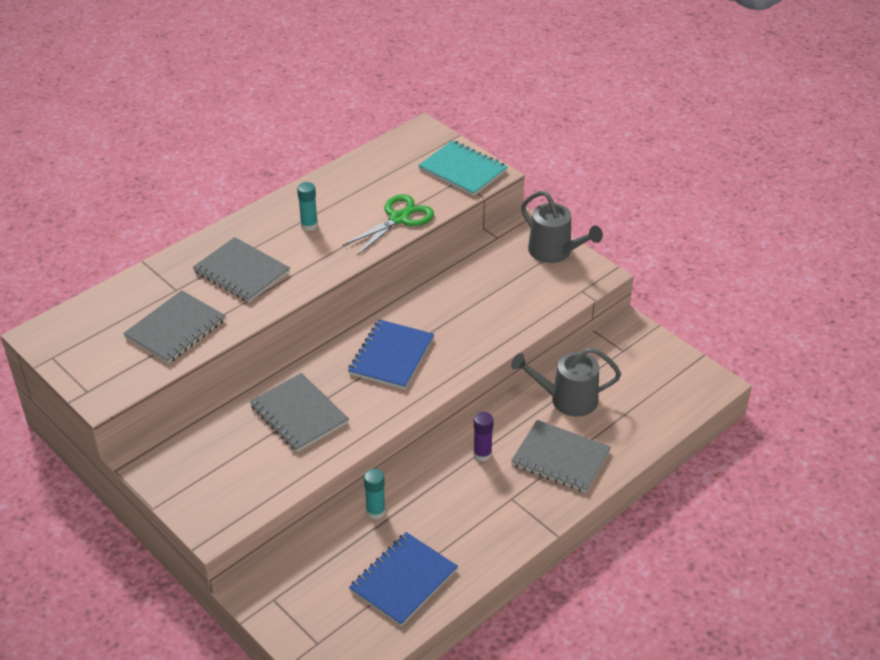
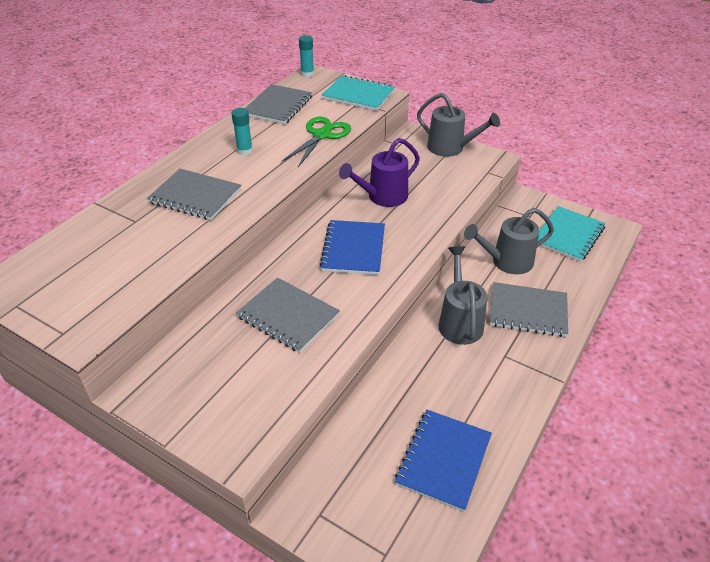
camera: 15 degrees left, 0 degrees up
grey notebook [123,290,226,364] -> grey notebook moved to [245,84,312,124]
turquoise glue stick [364,469,386,519] -> turquoise glue stick moved to [299,35,314,77]
purple glue stick [473,412,494,462] -> grey watering can [439,246,487,345]
none -> purple watering can [339,138,420,207]
none -> turquoise notebook [538,206,606,262]

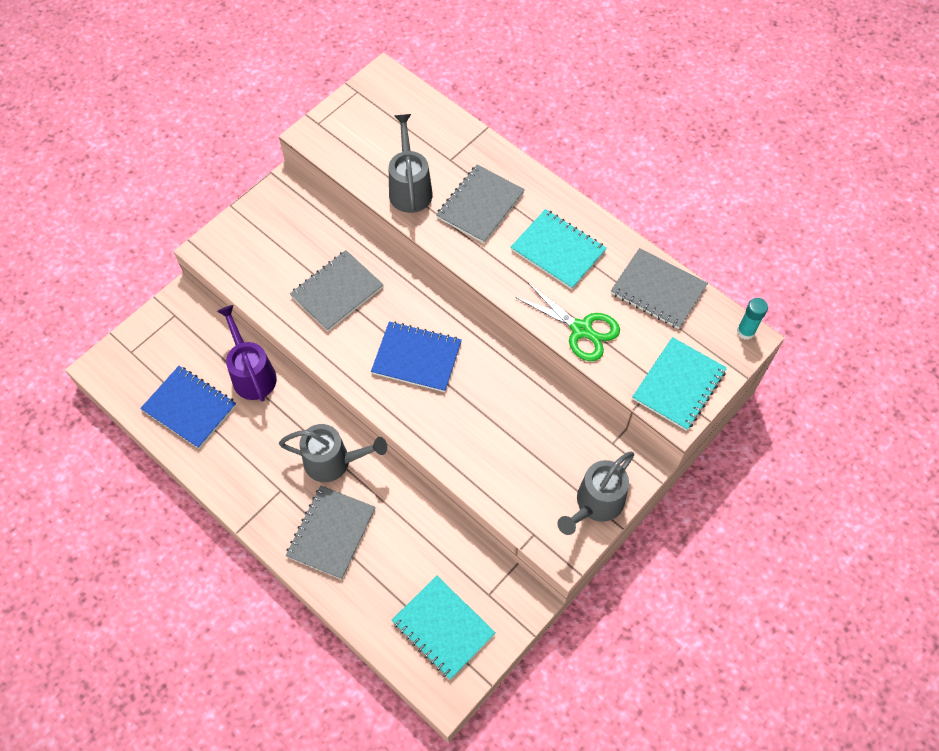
camera: 100 degrees right, 20 degrees up
turquoise glue stick [231,108,253,156] -> turquoise notebook [511,209,607,289]
purple watering can [339,138,420,207] -> purple watering can moved to [217,305,277,402]
grey watering can [464,208,554,274] -> grey watering can moved to [389,114,433,213]

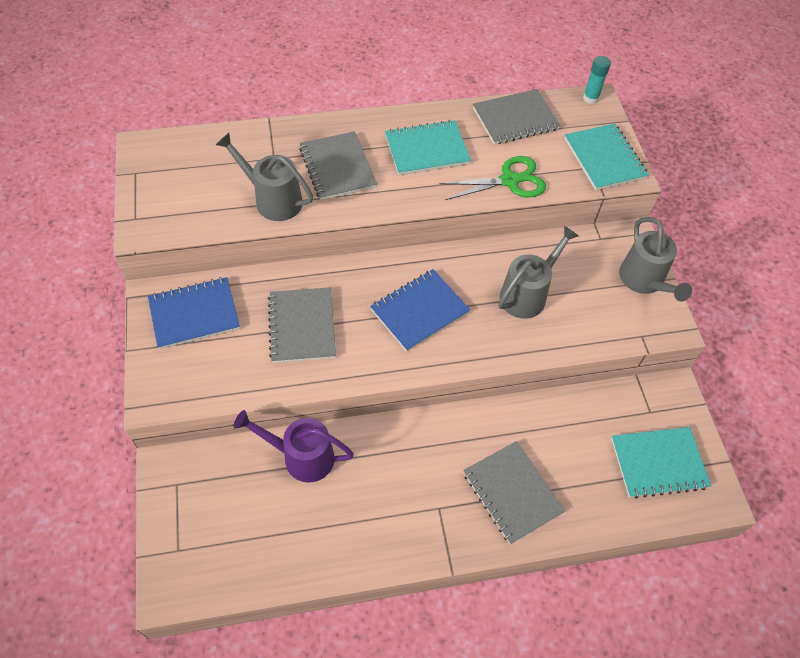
camera: 55 degrees left, 5 degrees down
blue notebook [140,366,236,449] -> blue notebook moved to [148,277,240,349]
grey watering can [279,424,387,482] -> grey watering can moved to [499,226,579,319]

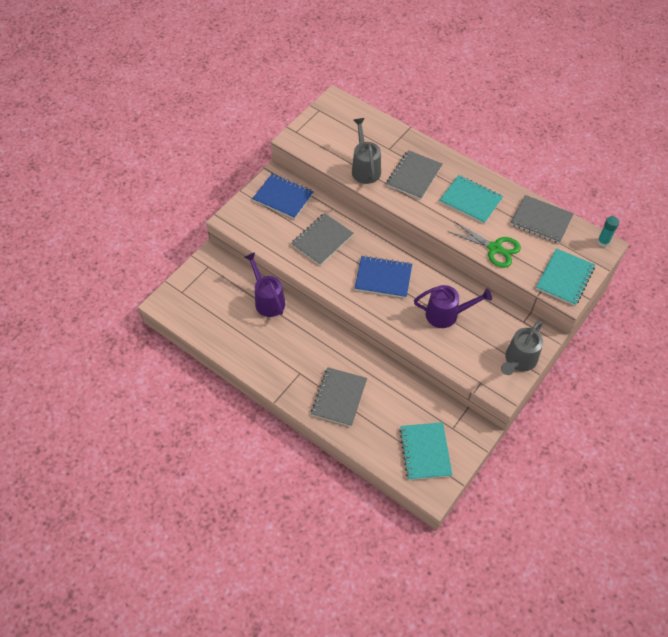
camera: 50 degrees right, 0 degrees up
grey watering can [499,226,579,319] -> purple watering can [414,285,492,328]
turquoise notebook [611,427,711,499] -> turquoise notebook turned 45 degrees clockwise [400,422,452,480]

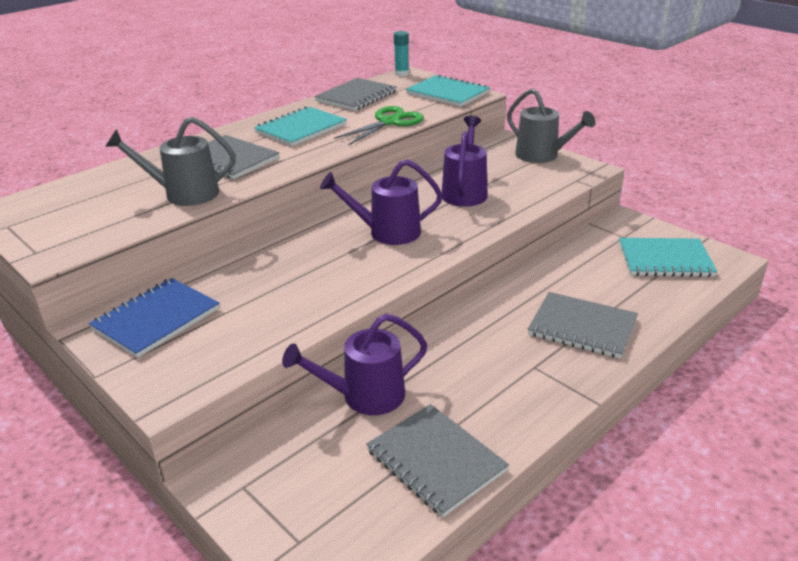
camera: 80 degrees left, 25 degrees down
grey notebook [291,213,353,266] -> grey notebook moved to [366,404,509,517]
blue notebook [354,256,412,298] -> purple watering can [320,159,443,245]

